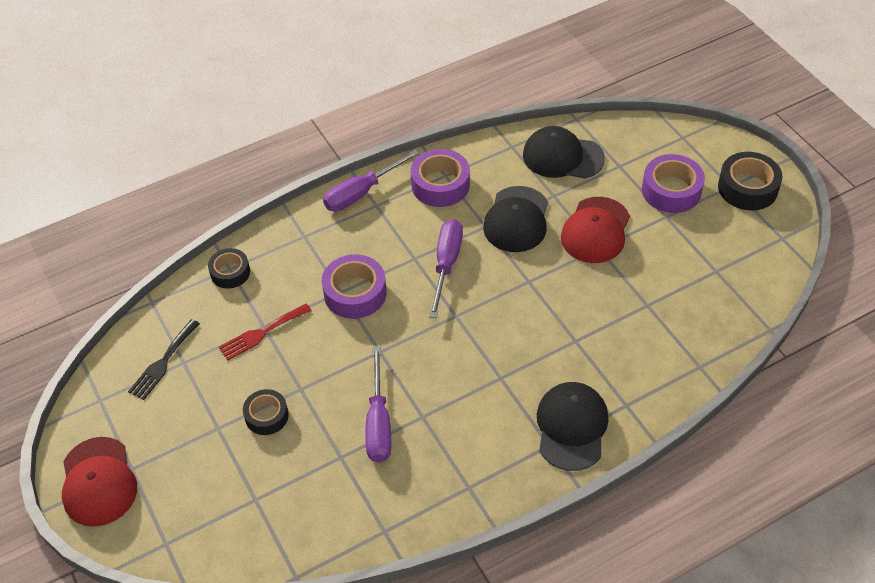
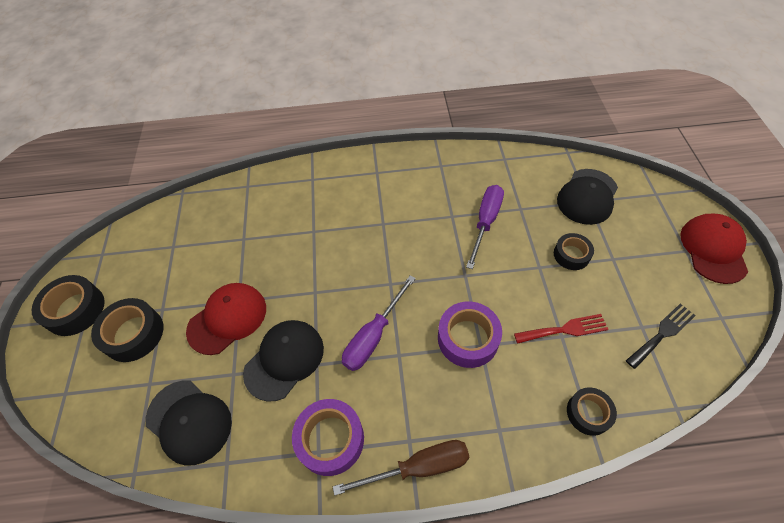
camera: 155 degrees left, 5 degrees up
purple screwdriver [323,149,420,211] -> brown screwdriver [333,440,469,496]
black cap [537,382,609,471] -> black cap moved to [557,169,618,225]
purple tape [642,154,705,213] -> black tape [91,298,163,362]

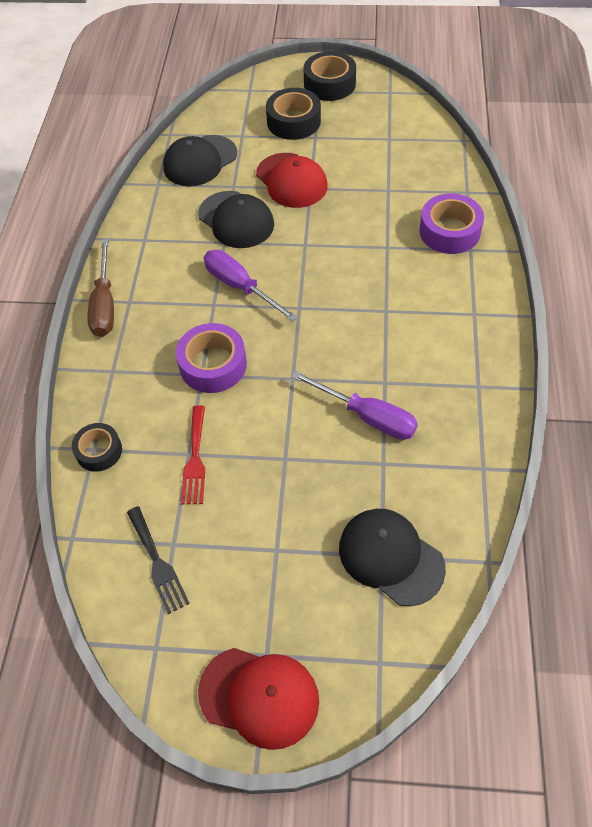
camera: 100 degrees right, 0 degrees up
purple tape [292,399,364,476] -> purple tape moved to [419,193,484,254]
black tape [554,233,594,270] -> none

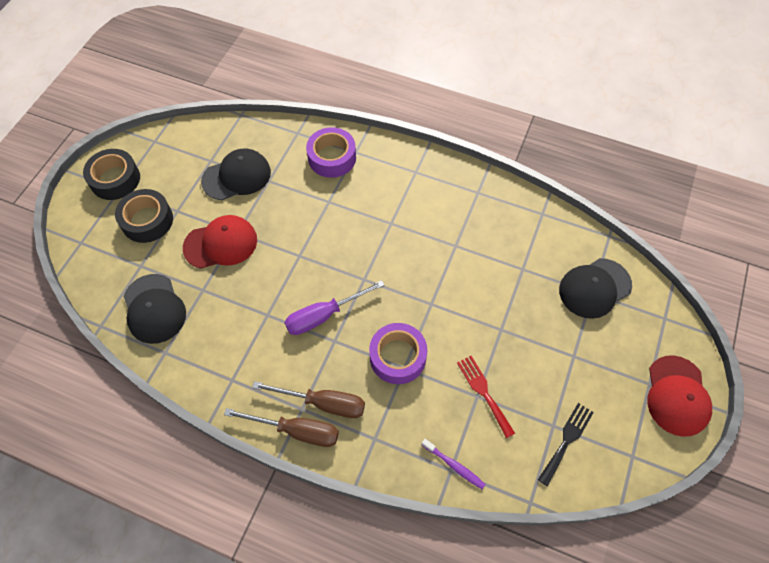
camera: 75 degrees left, 5 degrees up
black tape [72,423,122,472] -> purple toothbrush [422,439,486,489]
black fork [127,506,190,614] -> black fork turned 45 degrees counterclockwise [538,403,594,486]
red fork [181,405,205,504] -> red fork turned 135 degrees counterclockwise [457,356,515,438]
black cap [198,191,274,248] -> black cap moved to [201,149,271,200]
red cap [198,648,319,750] -> red cap turned 150 degrees clockwise [647,355,712,437]
purple screwdriver [291,371,418,440] -> none
none -> brown screwdriver [252,381,365,418]

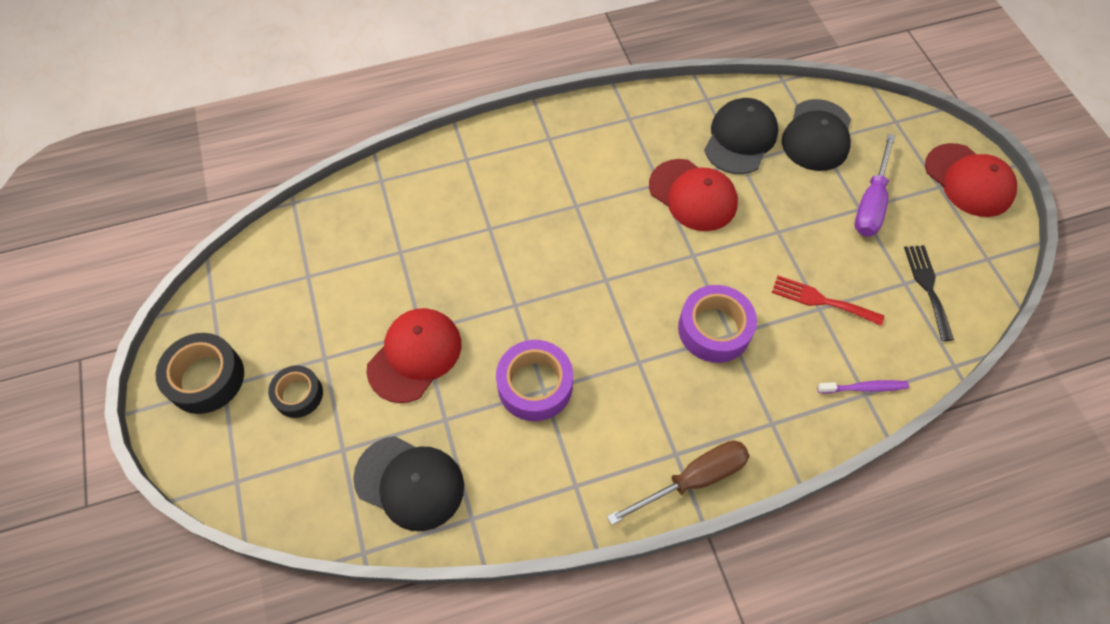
camera: 40 degrees left, 0 degrees up
black tape [115,189,173,243] -> black tape [268,365,323,418], size x0.64
black cap [201,149,271,200] -> black cap moved to [704,98,778,174]
brown screwdriver [252,381,365,418] -> none
purple screwdriver [285,280,385,335] -> purple screwdriver moved to [855,134,895,237]
purple tape [306,127,356,178] -> purple tape moved to [496,340,573,421]
none -> red cap [649,159,738,231]

